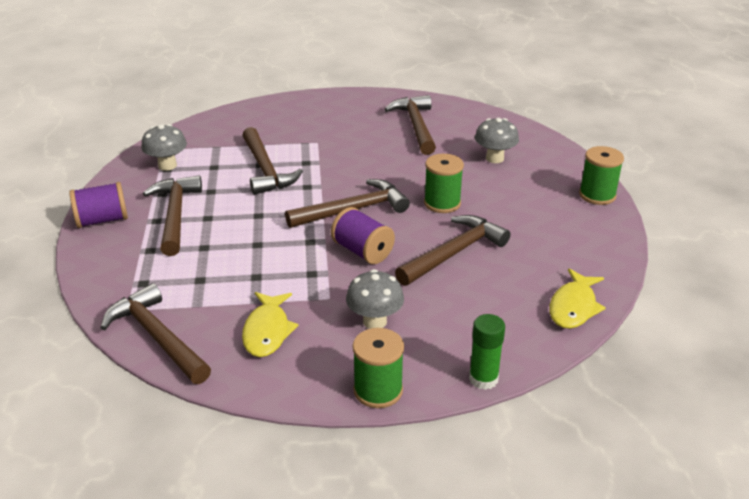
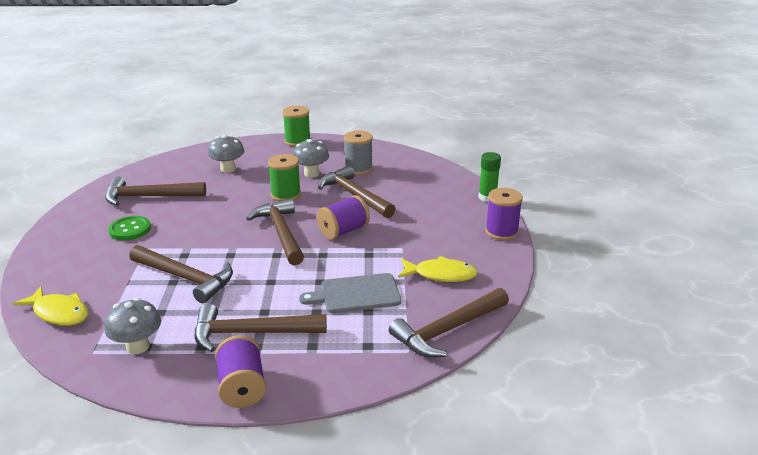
camera: 85 degrees left, 5 degrees down
brown hammer [242,127,303,195] -> brown hammer turned 45 degrees clockwise [129,245,233,303]
grey mushroom [346,269,404,329] -> grey mushroom moved to [293,139,329,177]
green spool [353,328,404,408] -> purple spool [485,188,523,240]
yellow fish [549,268,606,329] -> yellow fish moved to [13,286,89,325]
none -> green button [108,216,151,241]
none -> grey cutting board [299,273,401,313]
none -> grey spool [344,131,373,175]

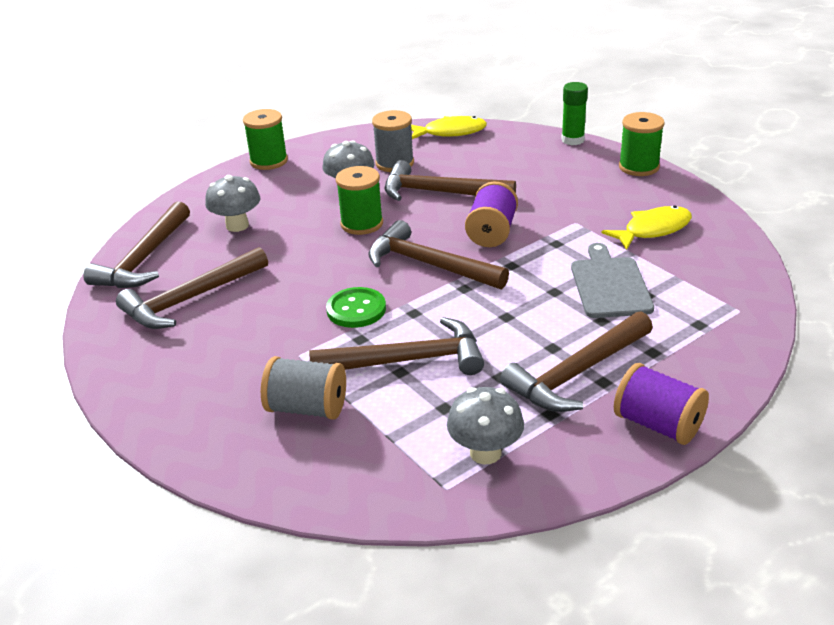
camera: 35 degrees left, 5 degrees up
yellow fish [13,286,89,325] -> yellow fish moved to [411,116,487,139]
green button [108,216,151,241] -> green button moved to [326,287,386,328]
grey cutting board [299,273,401,313] -> grey cutting board turned 135 degrees clockwise [571,243,654,318]
brown hammer [389,288,509,358] -> brown hammer moved to [83,201,190,288]
purple spool [485,188,523,240] -> green spool [619,112,665,176]
none -> grey spool [261,356,346,420]

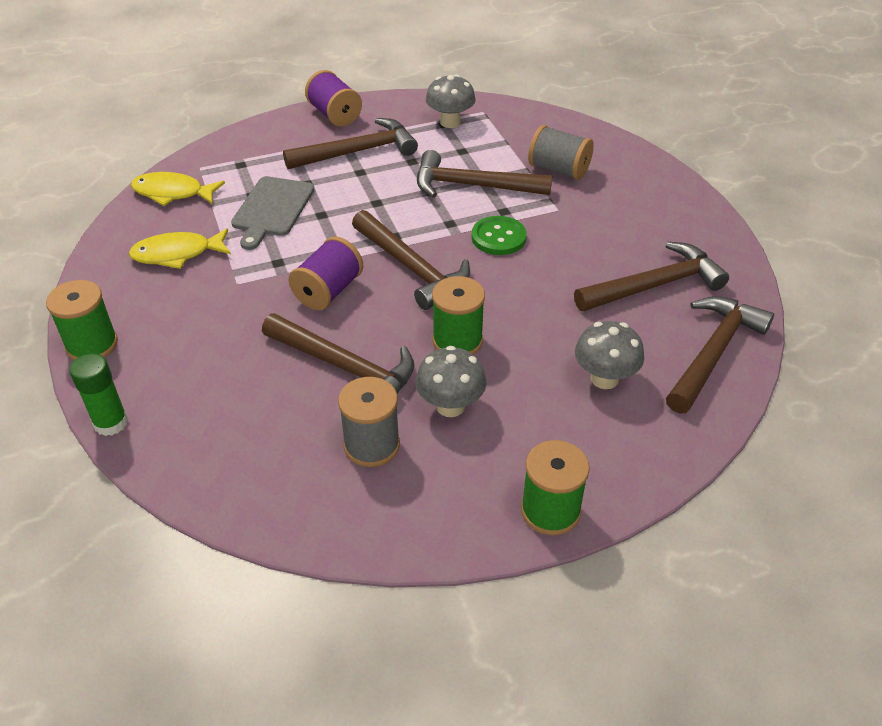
camera: 165 degrees left, 10 degrees up
yellow fish [411,116,487,139] -> yellow fish moved to [131,172,225,206]

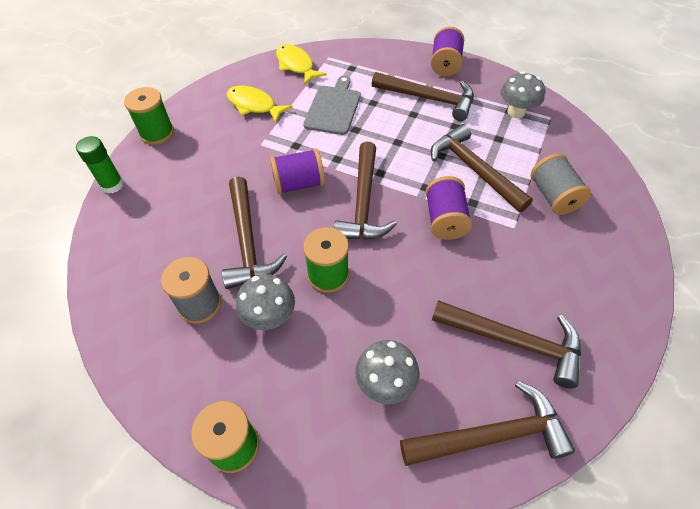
camera: 45 degrees right, 10 degrees up
grey cutting board [231,176,315,250] -> grey cutting board turned 135 degrees clockwise [303,76,361,135]
green button [472,216,527,255] -> purple spool [426,176,472,240]

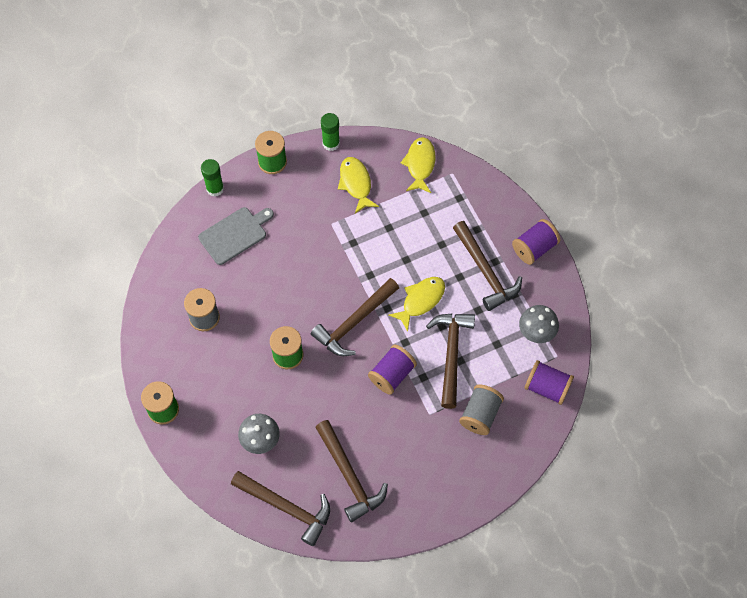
camera: 40 degrees right, 10 degrees up
brown hammer [222,177,287,289] -> none
grey mushroom [236,274,295,330] -> none
purple spool [270,148,325,194] -> purple spool moved to [525,360,574,405]
grey cutting board [303,76,361,135] -> grey cutting board moved to [198,207,274,265]
none -> green glue stick [321,113,340,151]
none -> yellow fish [389,277,445,332]

